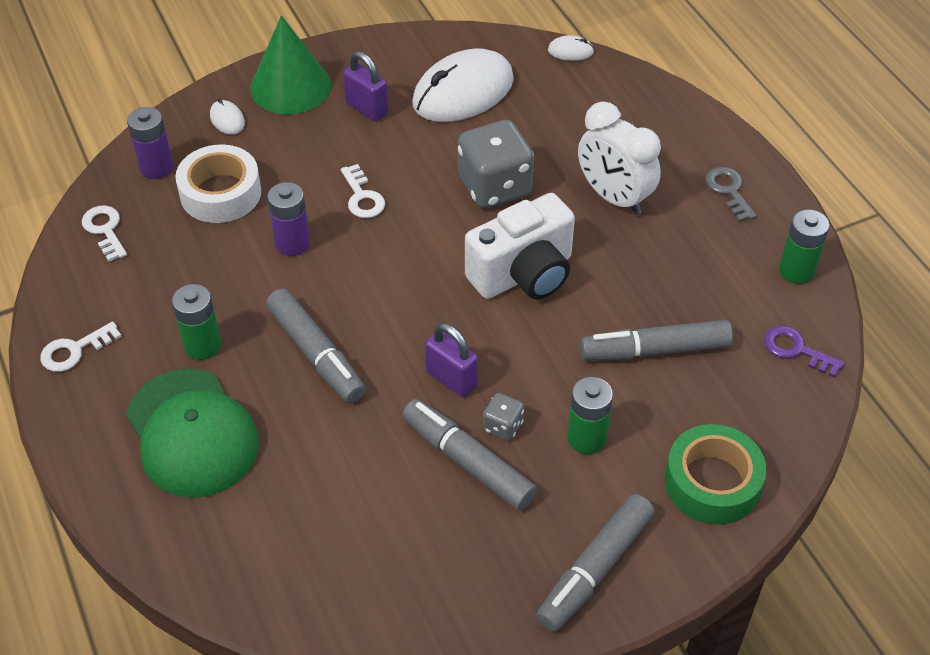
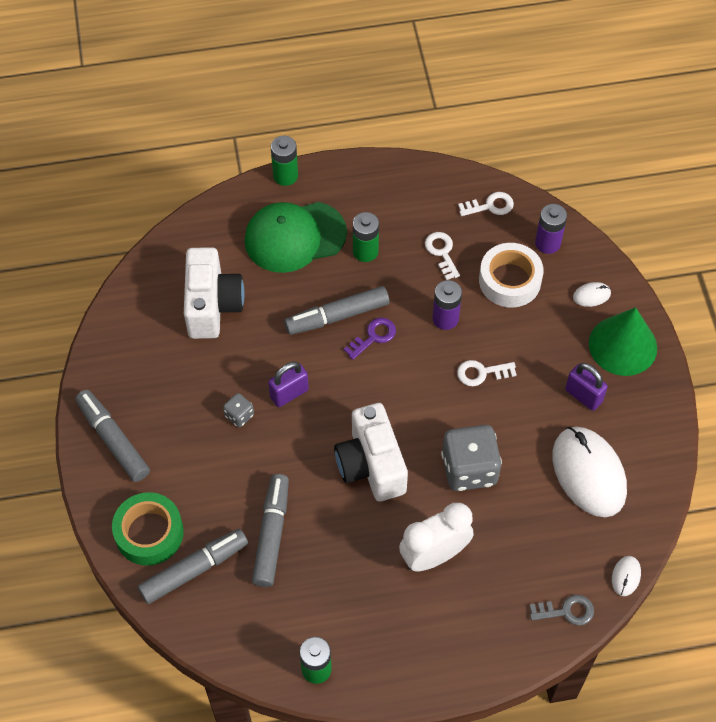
camera: 105 degrees right, 10 degrees up
white key [40,322,122,372] -> white key moved to [425,232,460,280]
purple padlock [343,51,388,121] -> purple padlock turned 75 degrees clockwise [565,363,608,411]
grey marker [402,399,537,510] -> grey marker moved to [138,529,248,604]
green battery [567,377,613,454] -> green battery moved to [271,136,298,186]
grey key [706,167,756,222] -> grey key moved to [530,595,594,625]
purple key [764,326,844,378] -> purple key moved to [344,318,396,360]
none -> white camera [184,247,245,339]

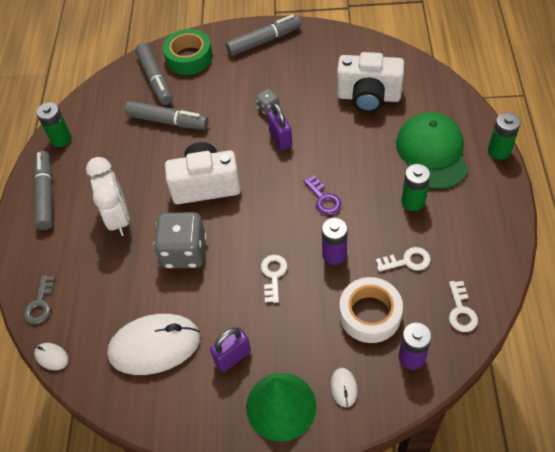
camera: 105 degrees right, 5 degrees down
grey marker [284,286,390,335] -> grey marker moved to [33,151,53,230]

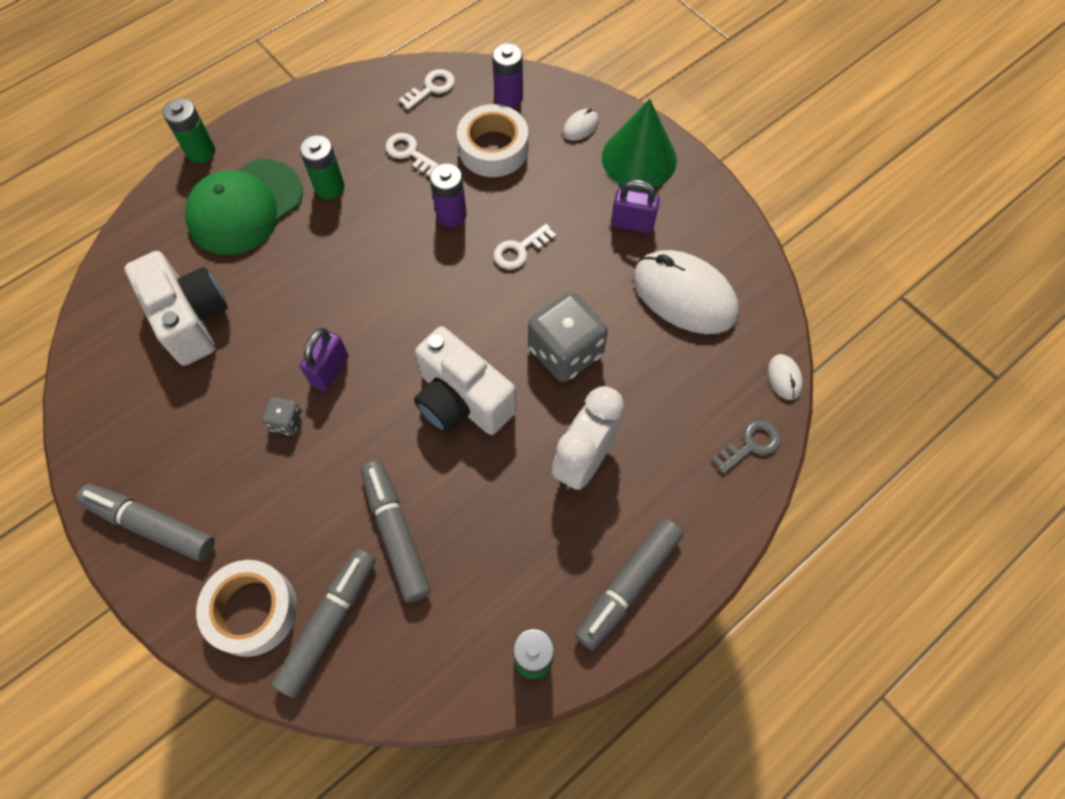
camera: 135 degrees left, 10 degrees up
green tape [163,29,213,75] -> white tape [196,560,297,657]
purple key [303,175,341,215] -> none

